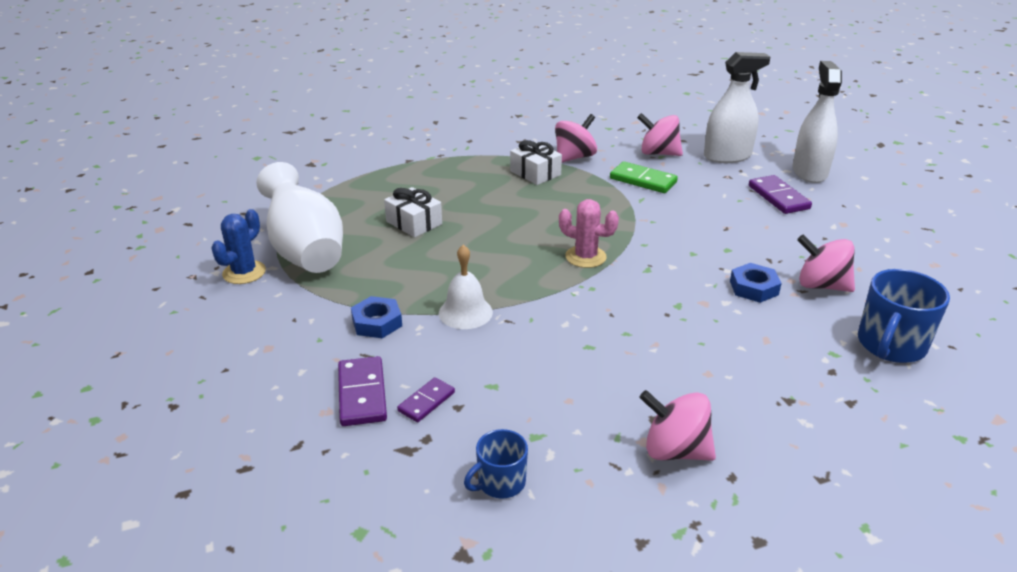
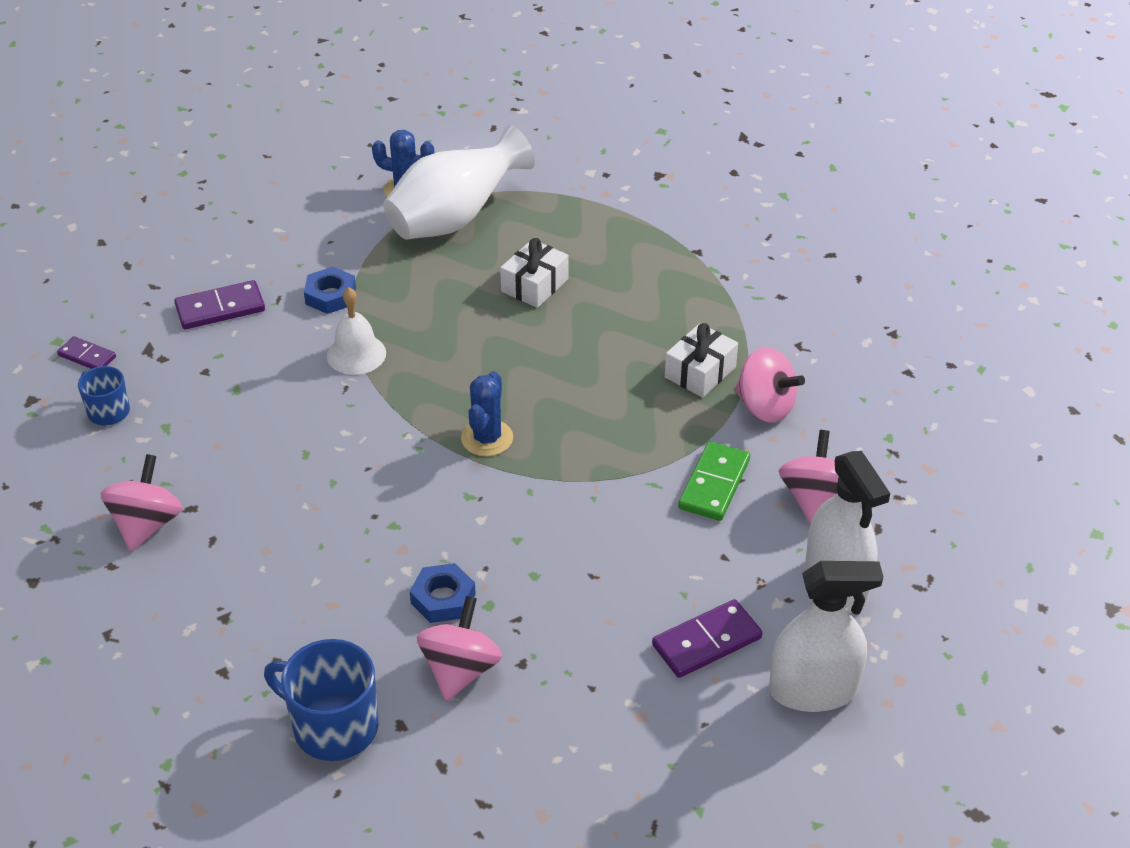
camera: 80 degrees right, 10 degrees up
purple domino [397,377,455,422] -> purple domino moved to [57,336,116,369]
pink cactus [559,199,619,268] -> blue cactus [461,371,513,456]

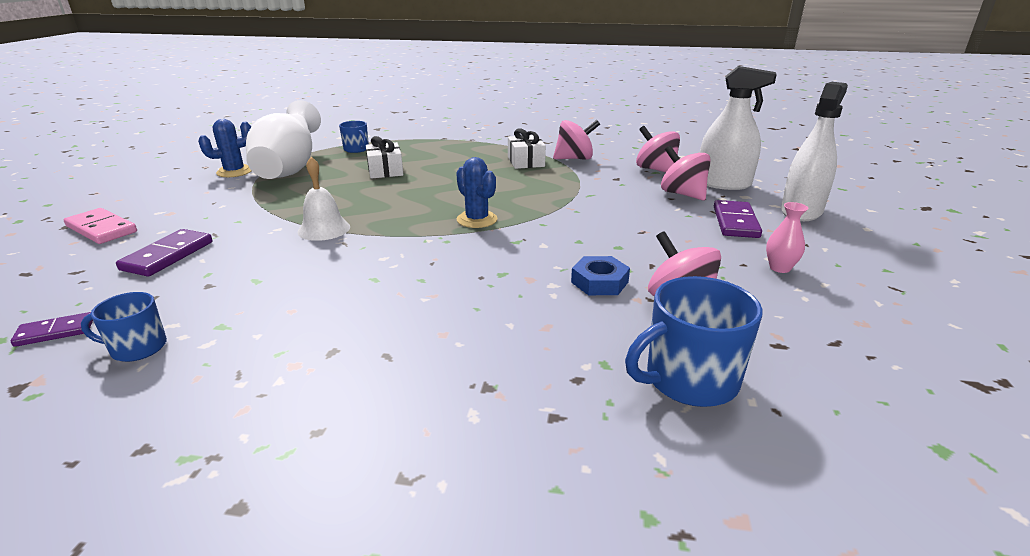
camera: 50 degrees left, 15 degrees down
pink spinning top [101,454,182,551] -> pink spinning top moved to [661,145,711,200]
blue nut [304,267,356,314] -> none
green domino [678,441,750,521] -> none
none -> pink domino [64,208,137,244]
none -> blue mug [339,121,369,153]
none -> pink vase [766,202,808,273]

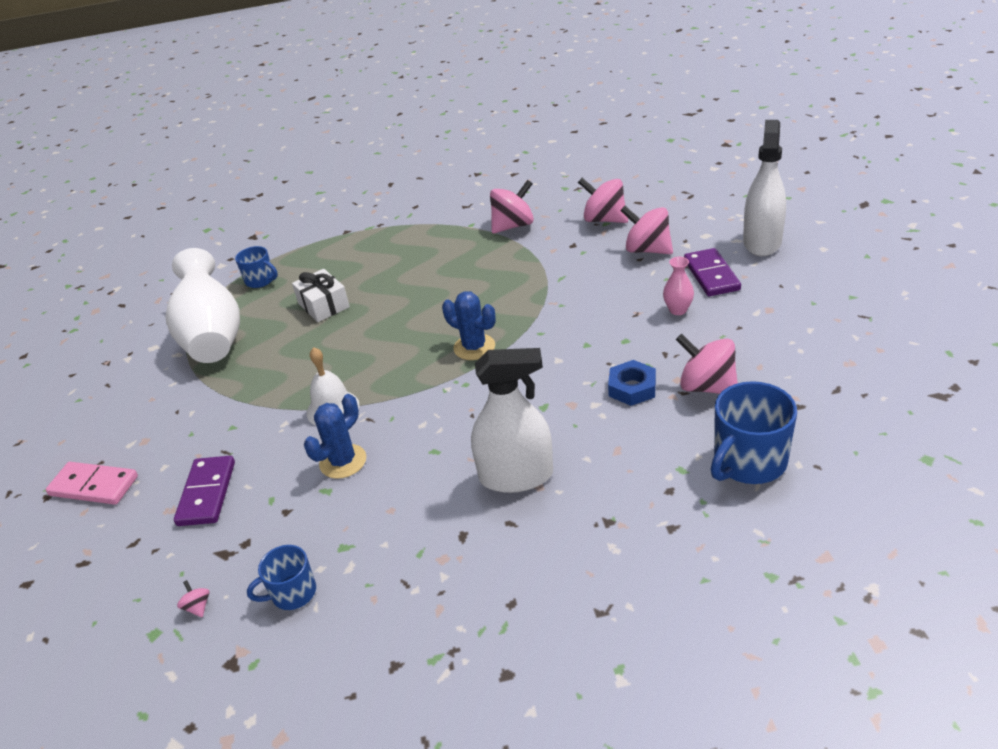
camera: 15 degrees left, 10 degrees up
purple domino [11,312,93,347] -> pink spinning top [177,580,210,617]
blue cactus [198,119,251,177] -> blue cactus moved to [304,394,366,479]
white gift [508,128,546,169] -> none
white spray bottle [700,66,777,190] -> white spray bottle moved to [471,348,553,493]
pink vase [766,202,808,273] -> pink vase moved to [663,257,694,315]

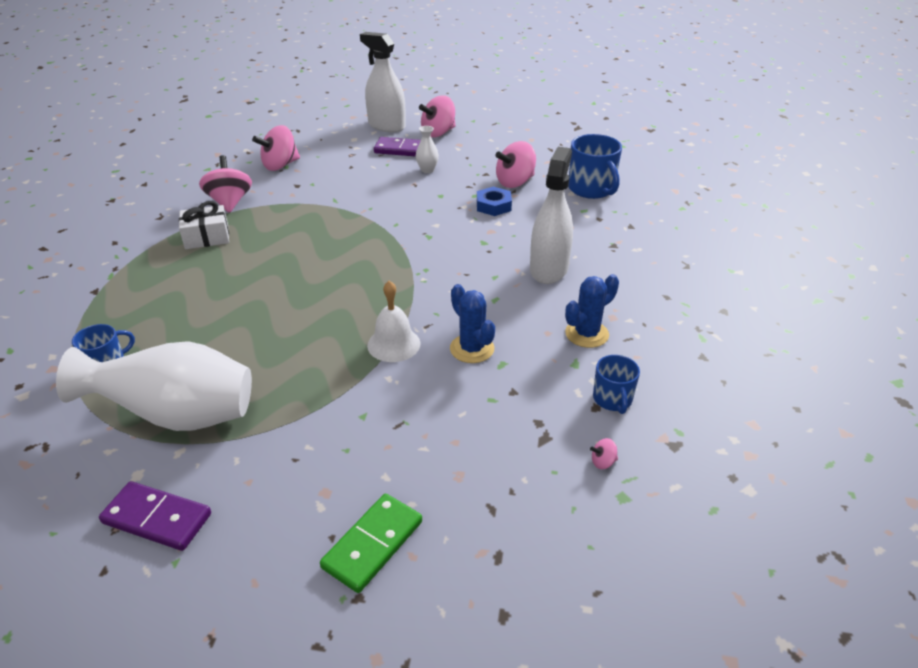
camera: 75 degrees left, 0 degrees up
pink domino [45,462,138,505] -> green domino [320,494,422,593]
purple domino [174,456,235,526] -> purple domino moved to [99,481,211,551]
white gift [292,269,350,322] -> white gift moved to [179,201,229,249]
blue cactus [442,291,496,360] -> blue cactus moved to [565,274,619,348]
pink spinning top [620,206,673,254] -> pink spinning top moved to [419,95,456,137]
pink vase [663,257,694,315] -> white vase [416,126,439,173]

